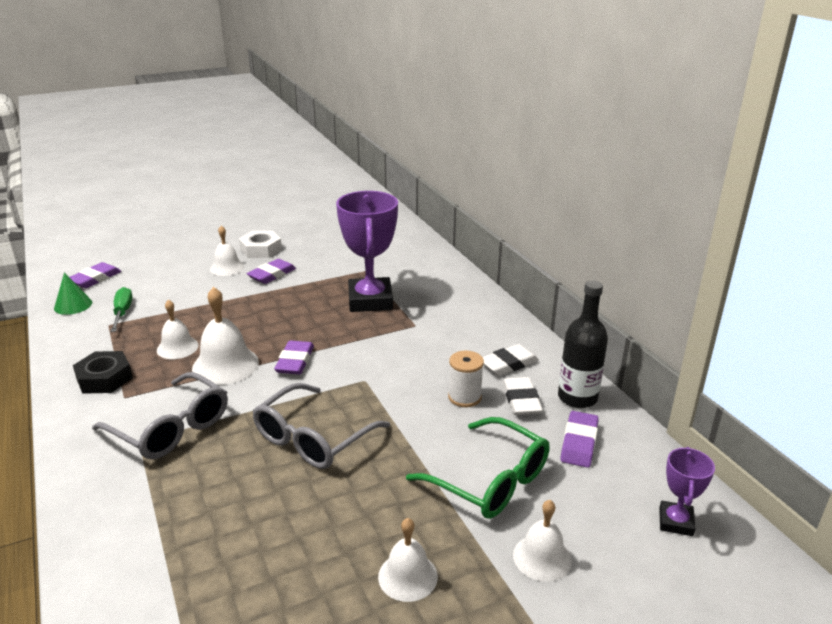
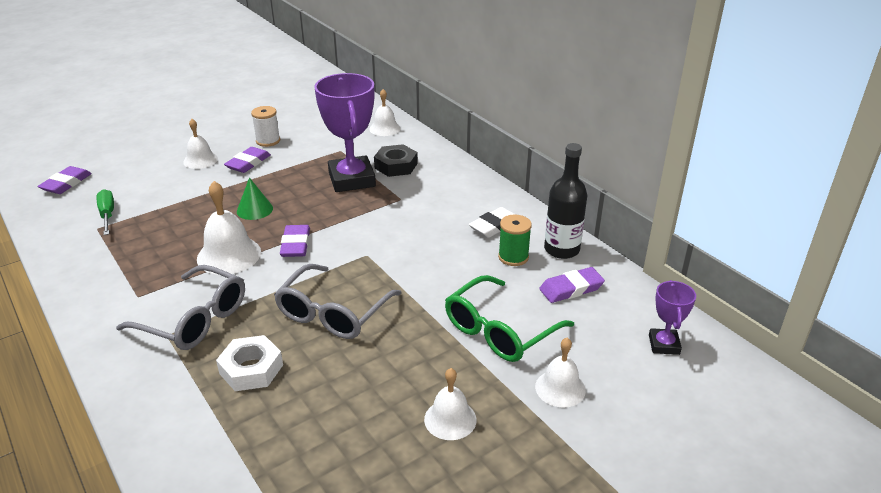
camera: 10 degrees left, 5 degrees up
green cone [54,272,92,315] -> green cone moved to [237,177,273,220]
black nut [73,351,133,394] -> black nut moved to [374,144,418,177]
white bell [157,300,199,359] -> white bell moved to [369,89,401,136]
white nut [239,231,282,258] -> white nut moved to [216,335,283,391]
green glasses [406,417,550,519] -> green glasses turned 105 degrees clockwise [445,275,574,362]
white spool [448,351,484,407] -> white spool moved to [251,106,280,147]
white eraser [503,377,543,415] -> green spool [498,215,532,266]
purple eraser [560,411,599,468] -> purple eraser turned 60 degrees clockwise [539,267,605,303]

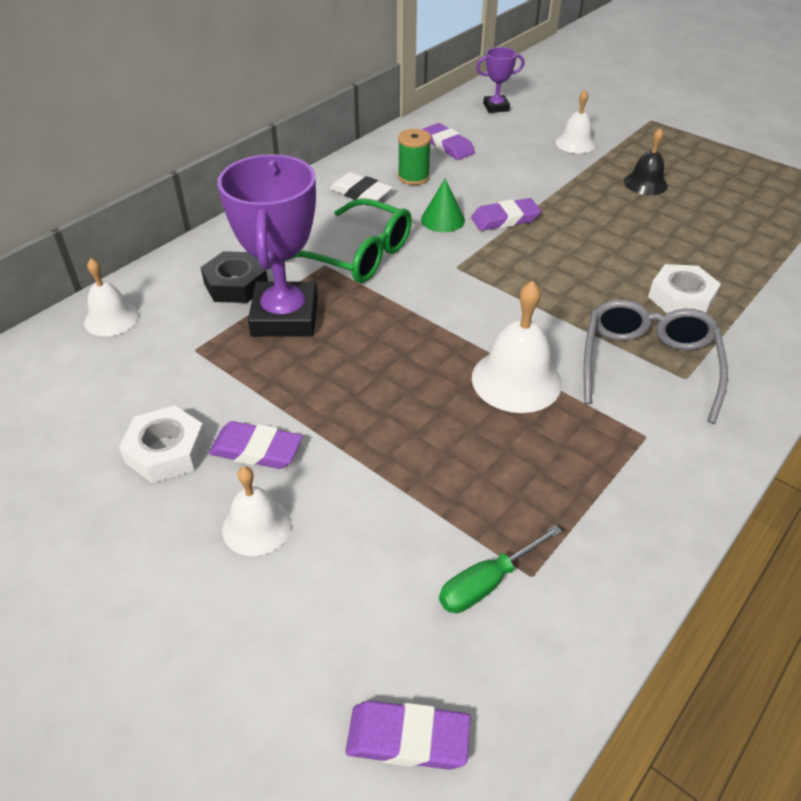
camera: 105 degrees left, 10 degrees up
green cone [237,177,273,220] -> green cone moved to [421,179,465,232]
white spool [251,106,280,147] -> white nut [119,405,207,483]
grey glasses [274,264,402,339] -> none
purple eraser [280,225,310,257] -> purple eraser moved to [471,198,541,231]
purple trophy [314,73,376,192] -> purple trophy turned 60 degrees counterclockwise [217,154,318,337]
white bell [424,368,477,440] -> black bell [624,128,668,195]
green glasses [445,275,574,362] -> green glasses moved to [285,198,412,283]
black bottle [544,143,587,259] -> none

